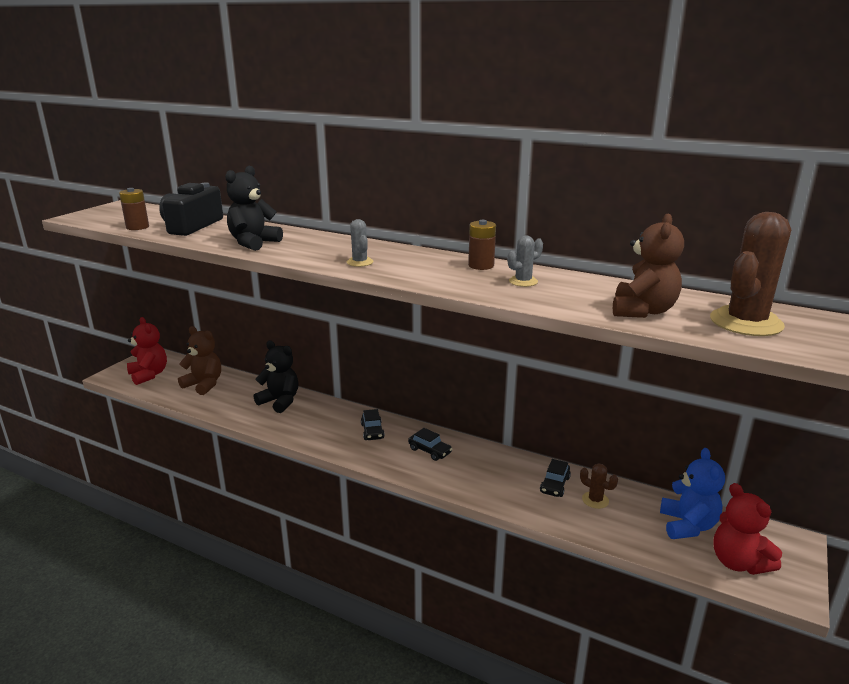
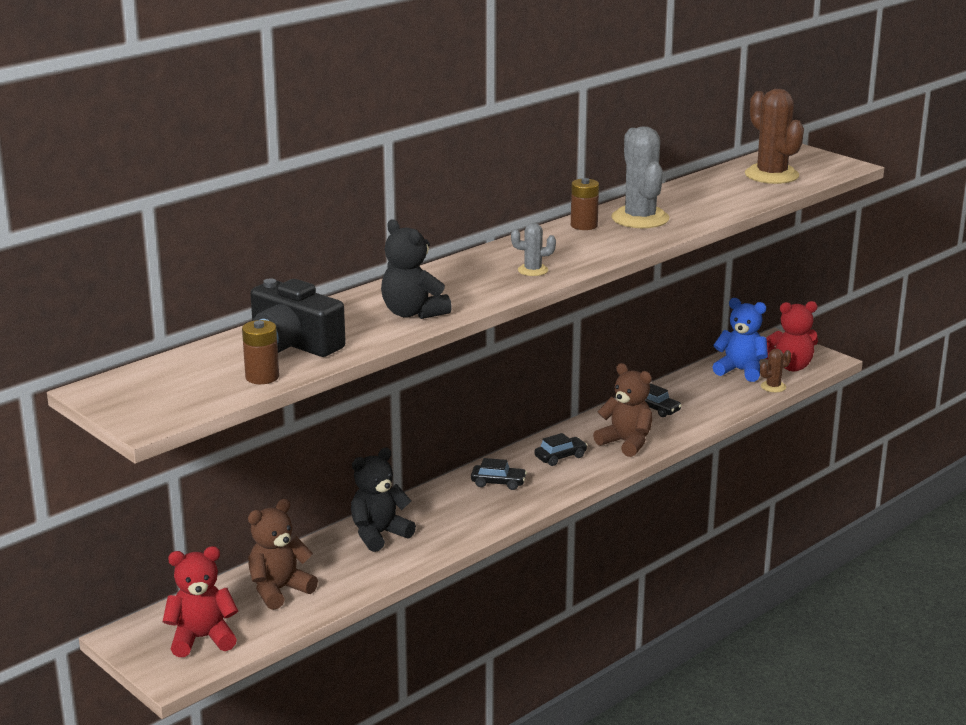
camera: 70 degrees left, 0 degrees up
grey cactus [508,235,543,287] -> grey cactus [611,126,669,228], size x2.04
brown cactus [580,463,618,509] -> brown cactus moved to [760,349,791,392]
brown teddy bear [613,213,684,318] -> brown teddy bear moved to [593,363,652,457]

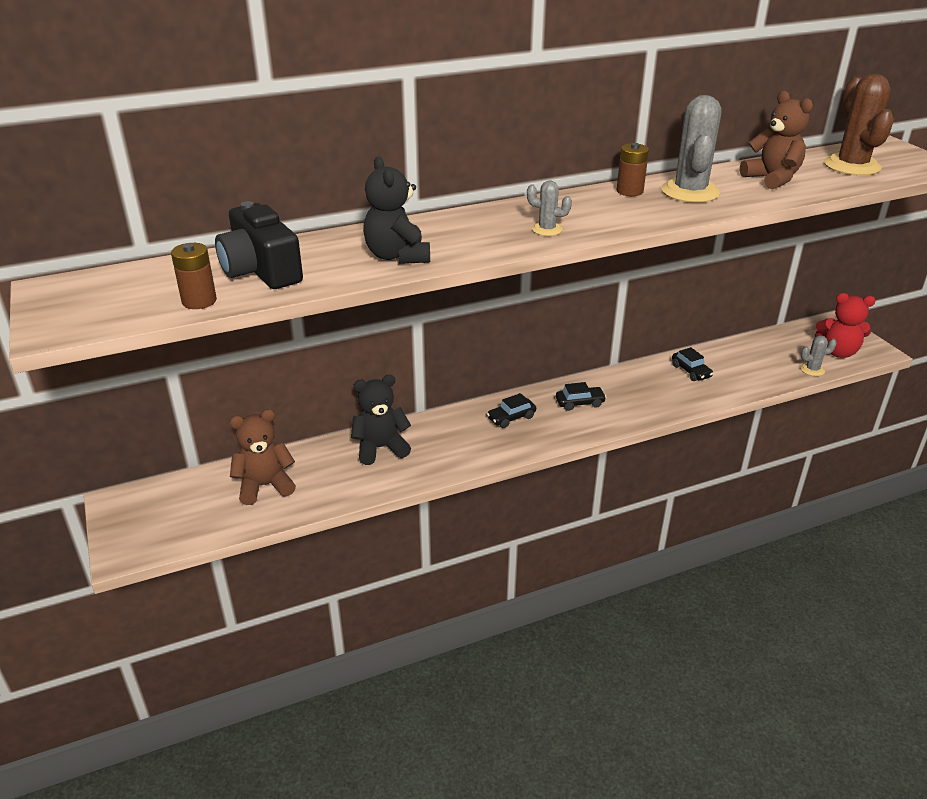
camera: 20 degrees right, 10 degrees up
red teddy bear [163,546,238,657] -> none
black car [471,458,527,490] -> black car turned 120 degrees clockwise [487,393,536,428]
brown teddy bear [593,363,652,457] -> brown teddy bear moved to [740,91,813,190]
blue teddy bear [712,298,768,382] -> none
brown cactus [760,349,791,392] -> grey cactus [800,335,837,376]

